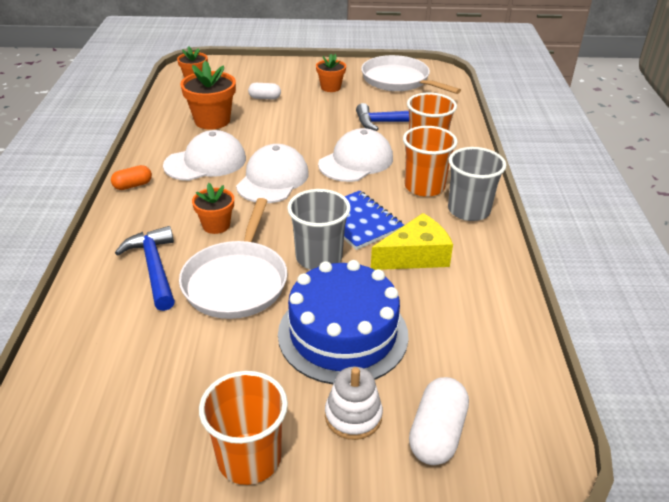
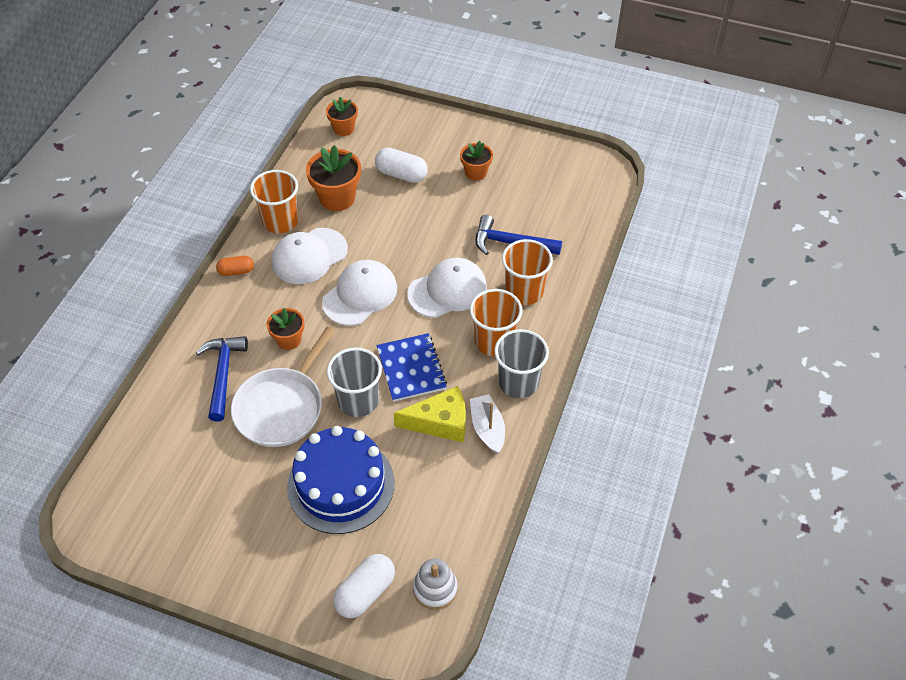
camera: 20 degrees right, 15 degrees up
white cap [163,130,246,181] -> white cap turned 150 degrees clockwise [272,228,348,284]
orange cup [199,371,288,485] -> orange cup moved to [250,170,299,233]
white capsule [248,83,281,99] -> white capsule [375,148,428,183], size x1.60
white stacking toy [325,367,383,440] -> white stacking toy moved to [413,558,458,610]
white pan [361,55,461,94] -> none
none -> white boat [470,394,505,454]

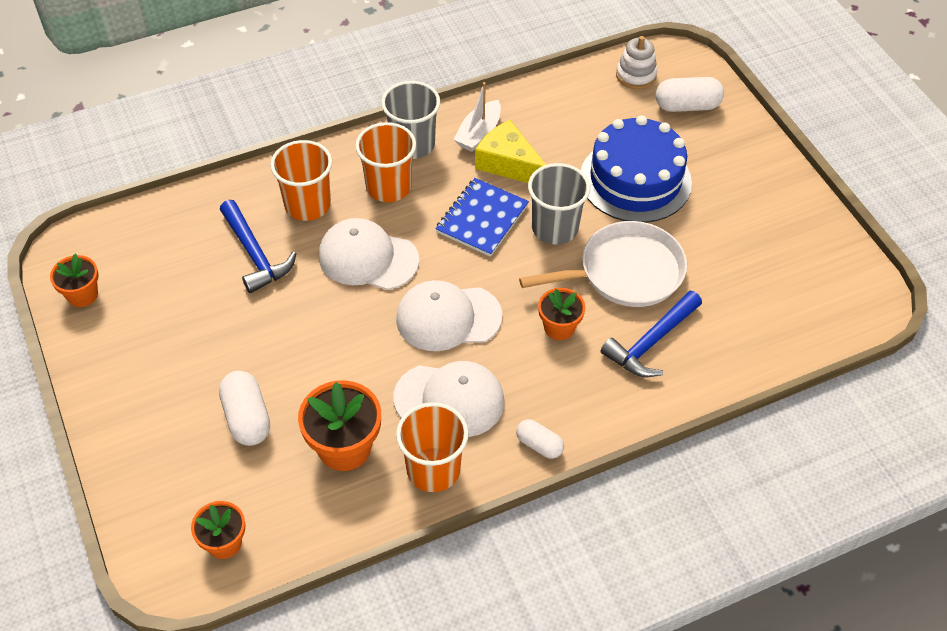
camera: 135 degrees left, 0 degrees up
orange capsule [216,256,254,276] -> white capsule [516,419,564,459]
orange flower pot [460,141,493,181] -> orange flower pot moved to [50,254,99,307]

